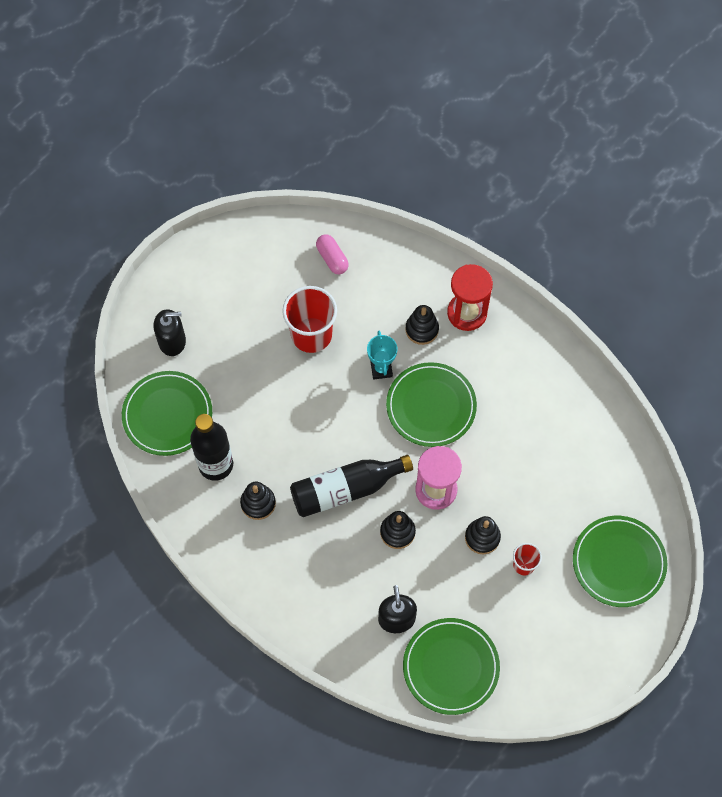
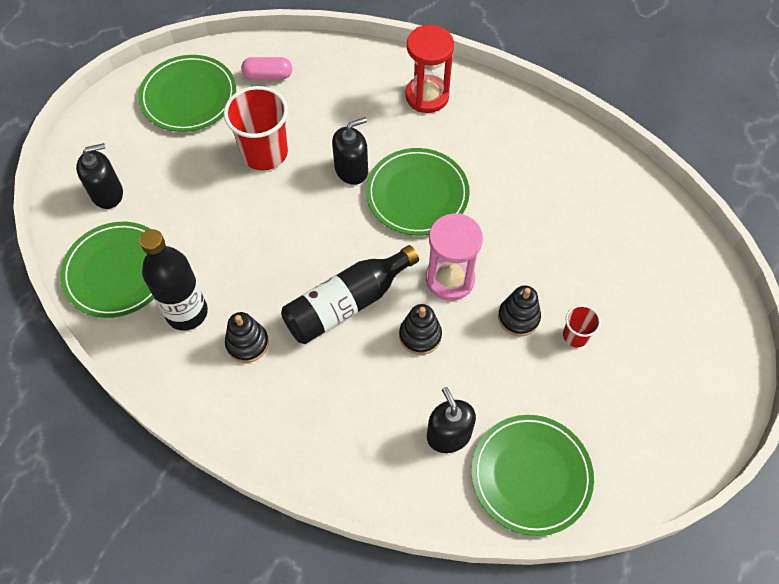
camera: 15 degrees left, 5 degrees down
pink capsule [316,234,349,274] -> pink capsule turned 45 degrees counterclockwise [241,57,292,80]
turquoise trophy [367,331,397,380] -> black soap dispenser [332,117,368,185]
black stacking toy [405,305,439,345] -> none
green plate [573,516,667,607] -> green plate moved to [138,55,236,132]

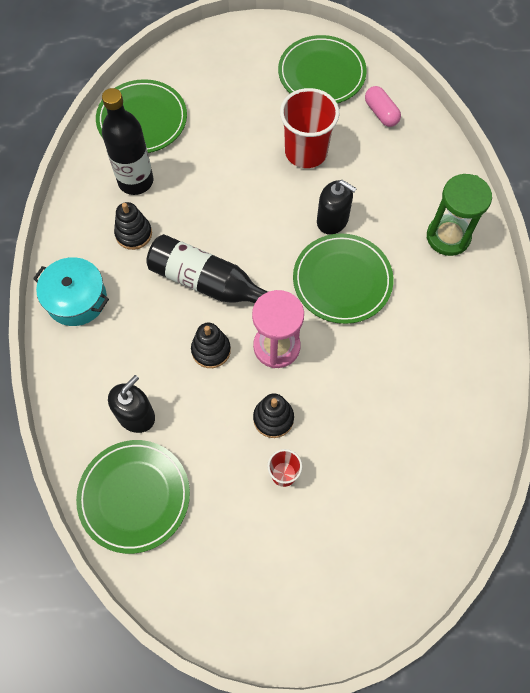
camera: 60 degrees right, 5 degrees up
black soap dispenser [76,143,123,209] -> none
red hourglass [405,25,454,113] -> green hourglass [427,174,492,256]
none -> turquoise pot [33,257,109,326]

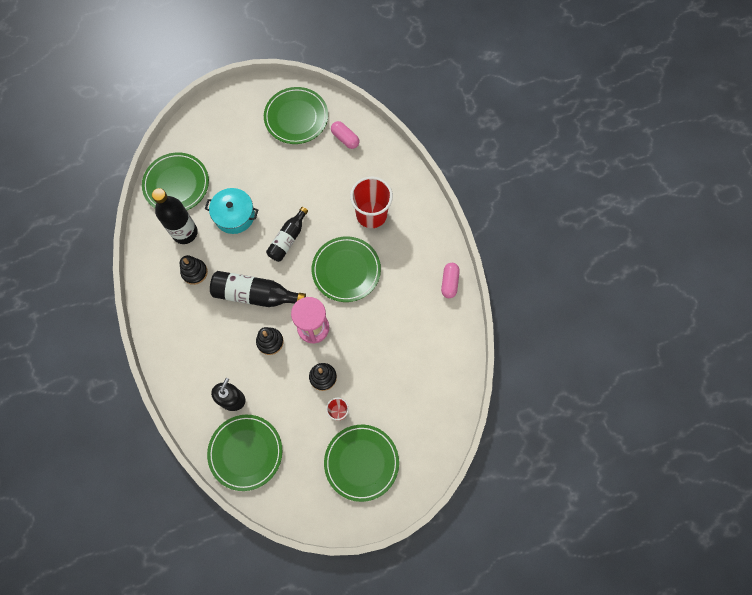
camera: 15 degrees left, 5 degrees up
turquoise pot [33,257,109,326] -> turquoise pot moved to [205,188,258,234]
red cup [280,88,339,168] -> red cup moved to [350,177,393,228]
black soap dispenser [317,180,357,235] -> none
green hourglass [427,174,492,256] -> none
none -> black bottle [266,207,308,262]
none -> green plate [324,425,399,502]
none -> pink capsule [441,263,460,298]

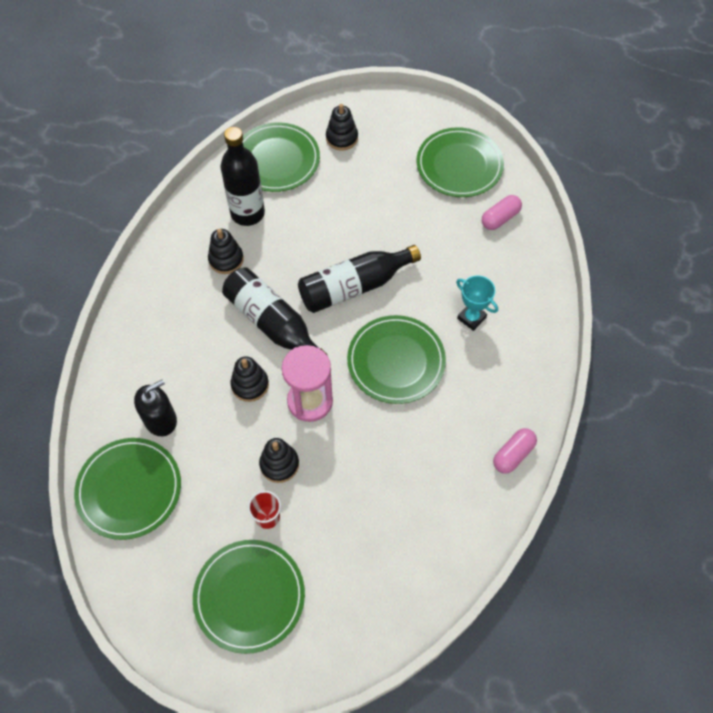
camera: 35 degrees right, 10 degrees down
turquoise pot [205,188,258,234] -> none
black bottle [266,207,308,262] -> black bottle [298,245,421,313], size x1.50
pink capsule [331,121,359,149] -> pink capsule turned 60 degrees clockwise [482,195,522,230]
red cup [350,177,393,228] -> turquoise trophy [456,275,498,331]
none -> black stacking toy [326,104,358,151]

